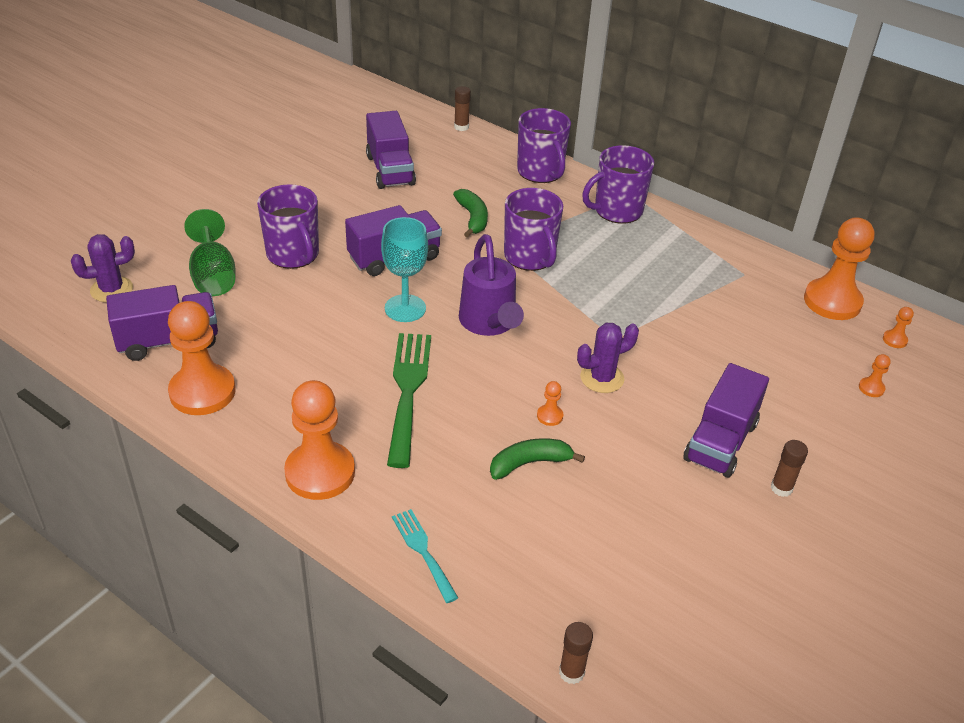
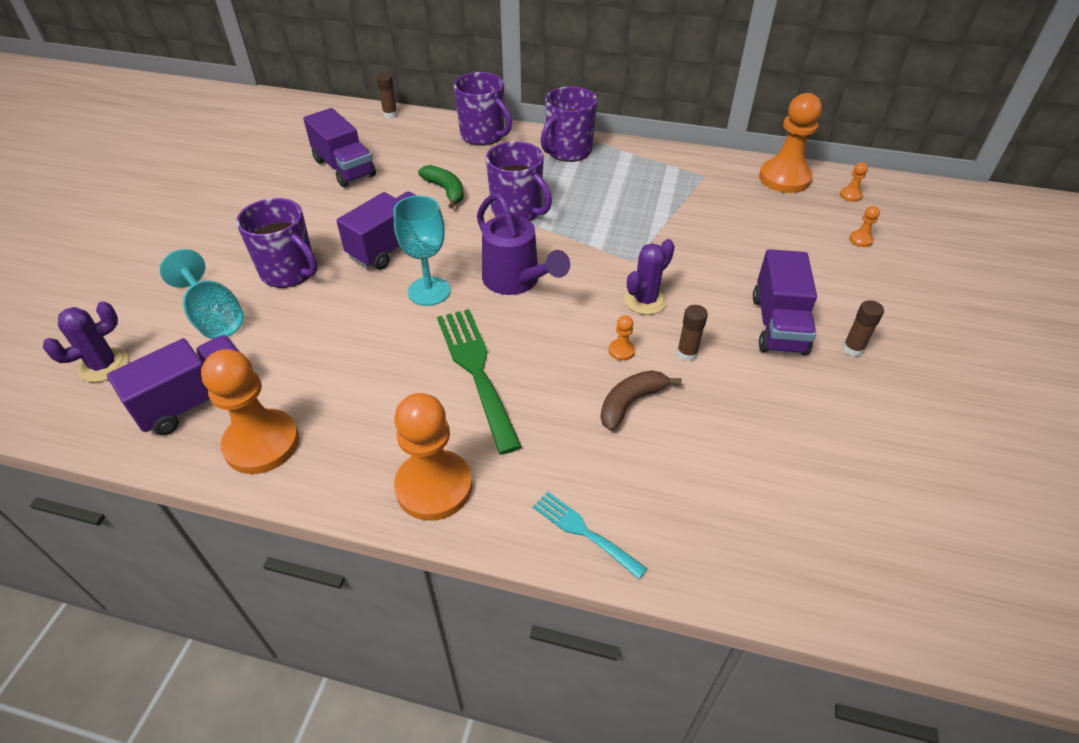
camera: 20 degrees left, 5 degrees up
green goblet [184,209,236,296] -> turquoise goblet [160,249,244,339]
green banana [490,438,585,480] -> brown banana [601,370,682,431]
brown glue stick [559,622,593,684] -> brown glue stick moved to [677,305,708,361]

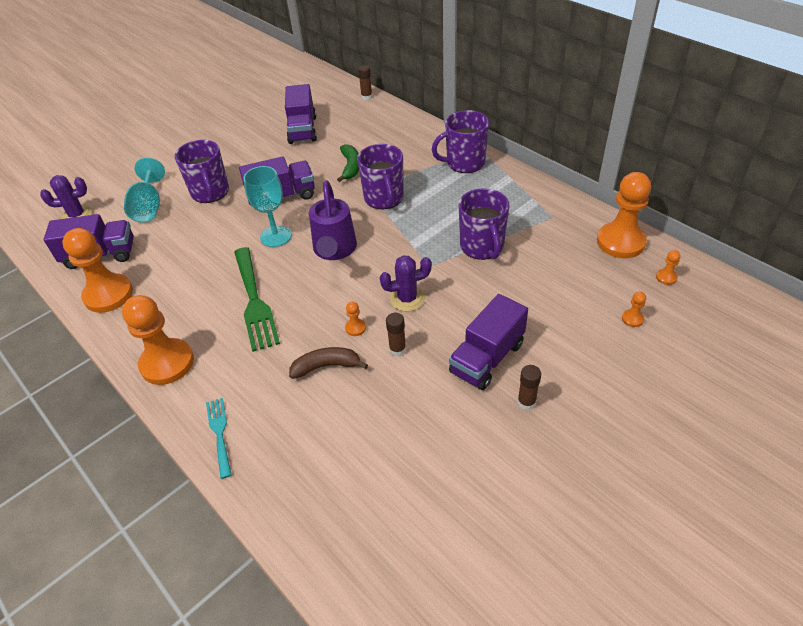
camera: 35 degrees right, 0 degrees up
green fork [437,309,522,455] -> green fork turned 150 degrees clockwise [234,247,280,352]
purple mug [454,72,512,146] -> purple mug moved to [459,189,509,260]

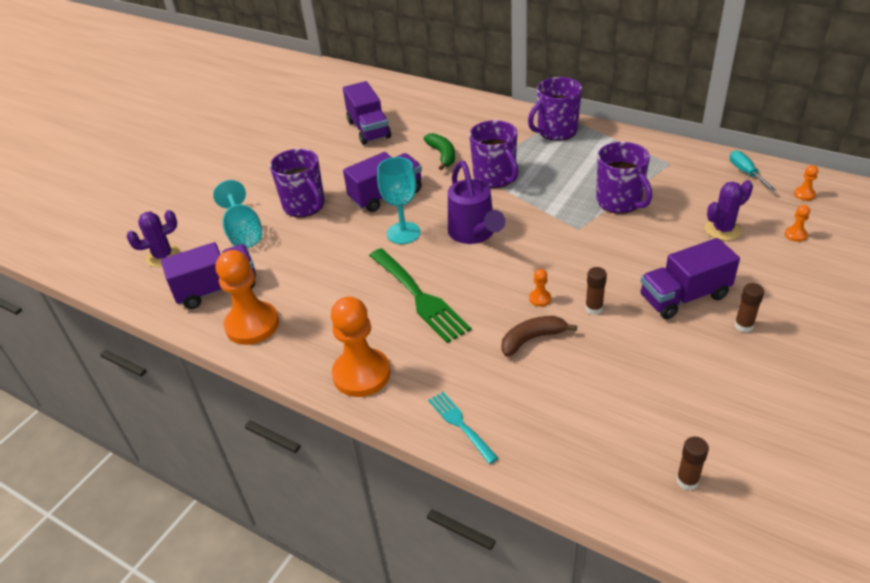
camera: 15 degrees left, 5 degrees down
brown glue stick [358,65,372,100] -> brown glue stick moved to [676,437,709,491]
purple cactus [380,255,432,312] -> purple cactus moved to [705,180,753,241]
purple truck [449,294,528,390] -> purple truck turned 45 degrees clockwise [640,238,740,319]
orange pawn [597,172,651,258] -> turquoise screwdriver [730,150,776,191]

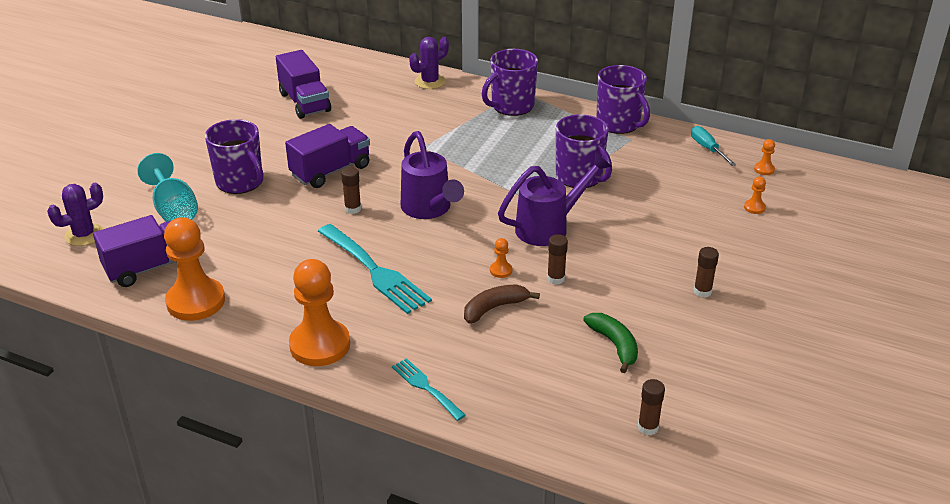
camera: 10 degrees left, 5 degrees down
green fork [369,248,471,343] -> turquoise fork [318,224,432,314]
turquoise goblet [377,157,421,244] -> brown glue stick [341,167,361,214]
green banana [423,133,455,170] -> green banana moved to [583,313,638,373]
purple mug [469,120,518,188] -> purple mug moved to [597,65,650,134]
purple truck [640,238,740,319] -> none
purple cactus [705,180,753,241] -> purple cactus moved to [409,37,449,89]
none -> purple watering can [498,152,612,246]

